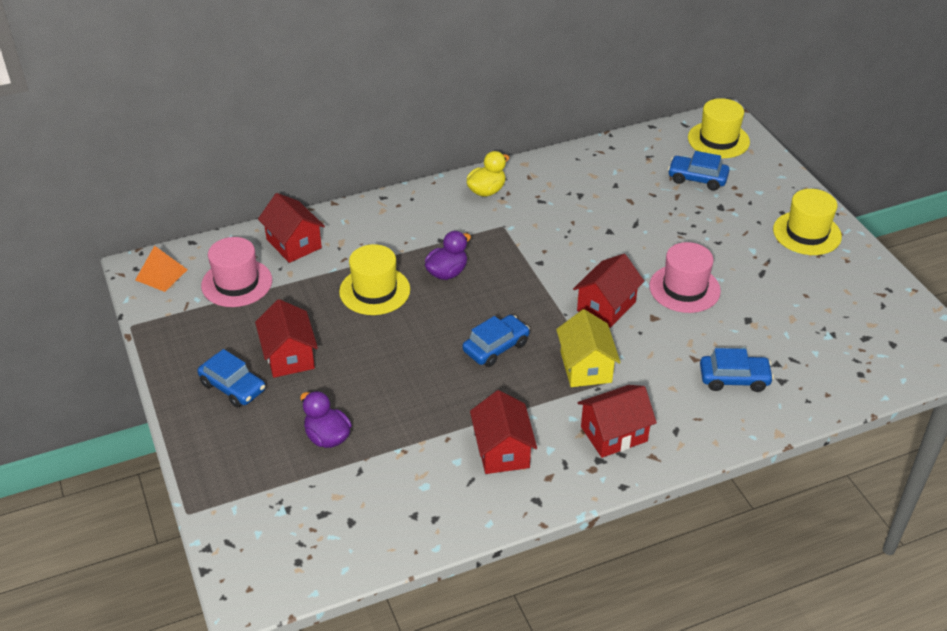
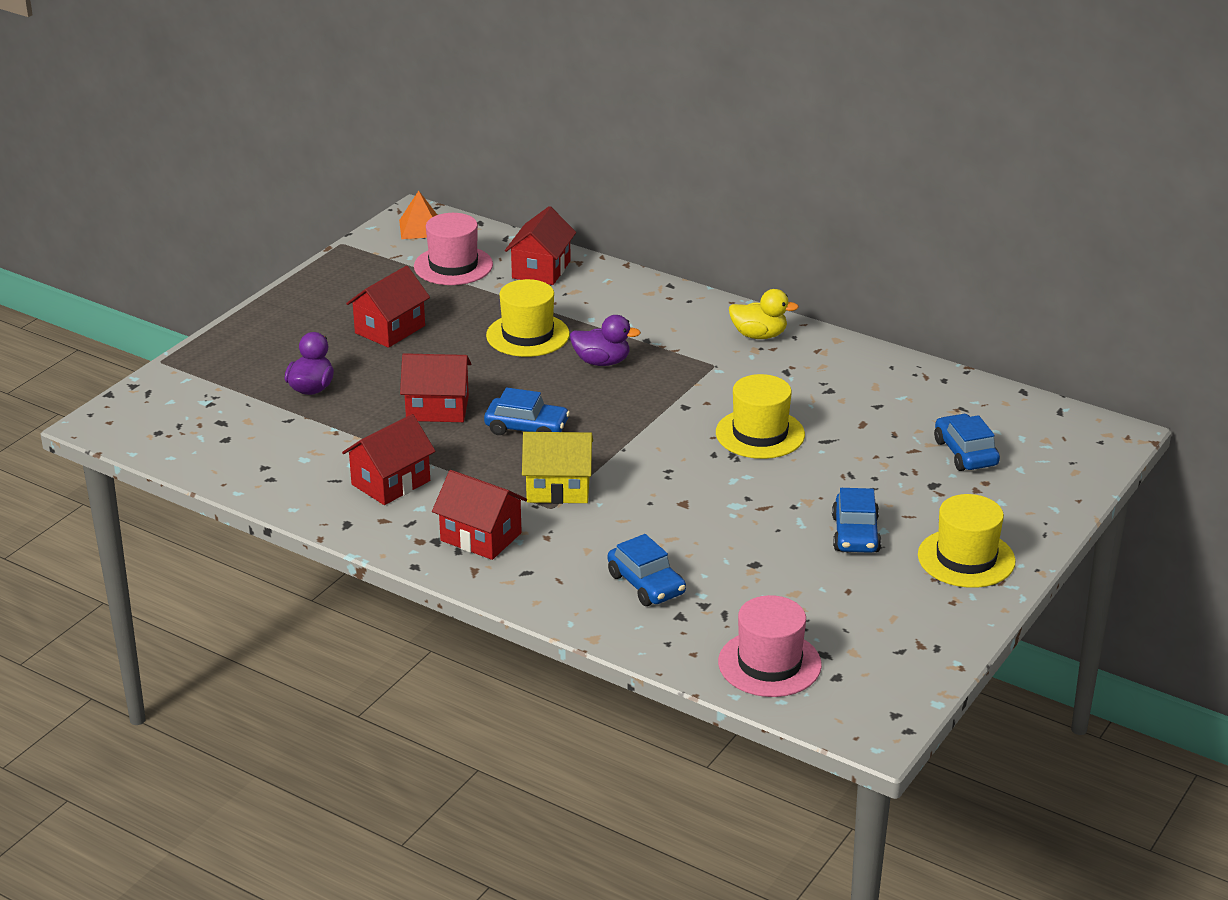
camera: 55 degrees right, 10 degrees down
blue car [198,349,266,407] -> blue car moved to [832,488,881,553]
yellow house [556,309,621,387] -> yellow house turned 45 degrees clockwise [522,432,593,504]
red house [573,254,644,328] -> red house moved to [400,353,471,422]
pink hat [649,242,721,313] -> pink hat moved to [718,595,822,697]
yellow hat [688,98,750,158] -> yellow hat moved to [716,374,805,459]

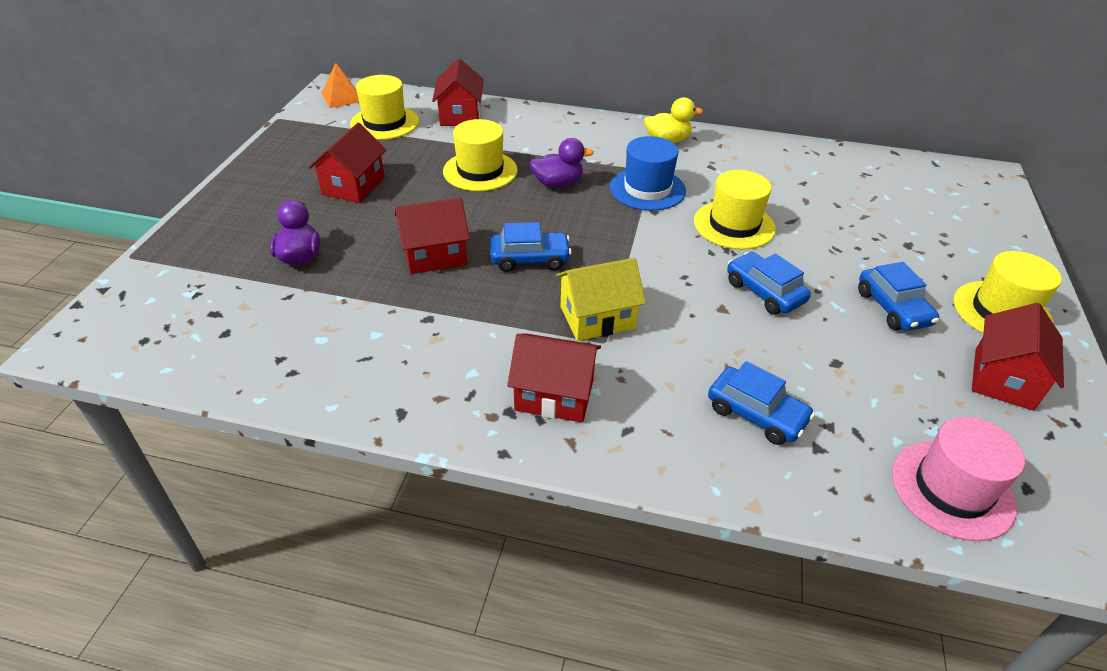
camera: 20 degrees left, 10 degrees up
red house [342,414,436,505] -> red house moved to [972,303,1064,411]
pink hat [414,213,493,285] -> yellow hat [350,75,419,140]
blue car [934,414,1000,471] -> blue car moved to [727,252,811,315]
none -> blue hat [610,136,686,211]

